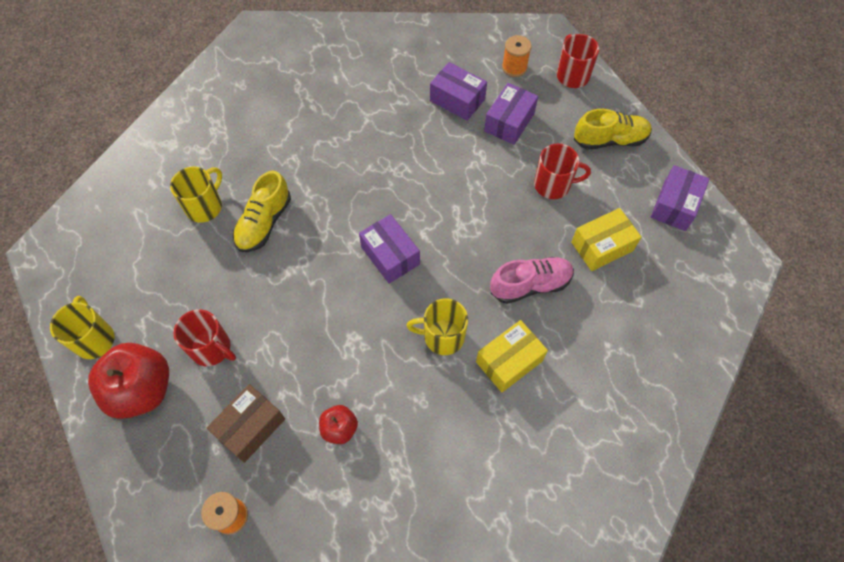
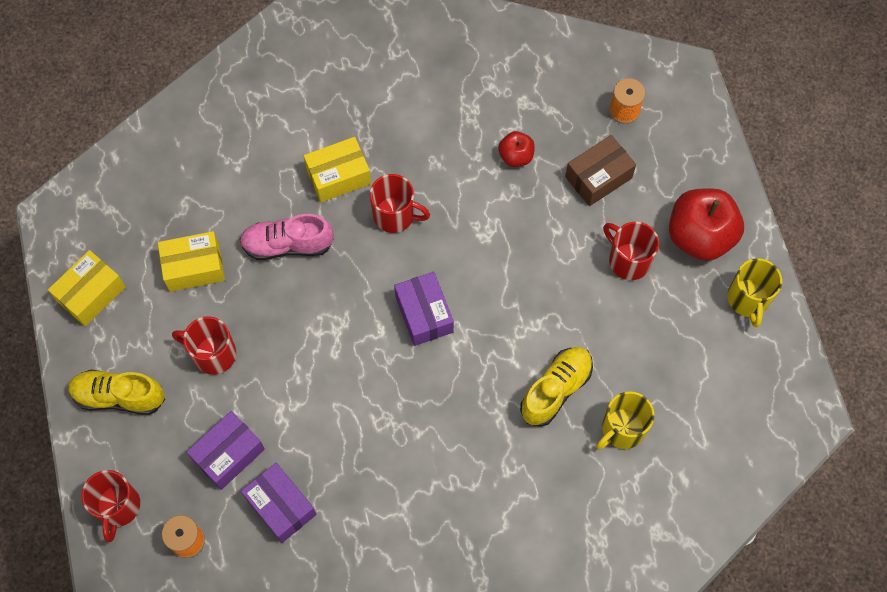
camera: 165 degrees left, 5 degrees up
yellow mug [406,298,468,355] -> red mug [370,174,430,233]
purple box [651,165,710,231] -> yellow box [48,250,126,326]

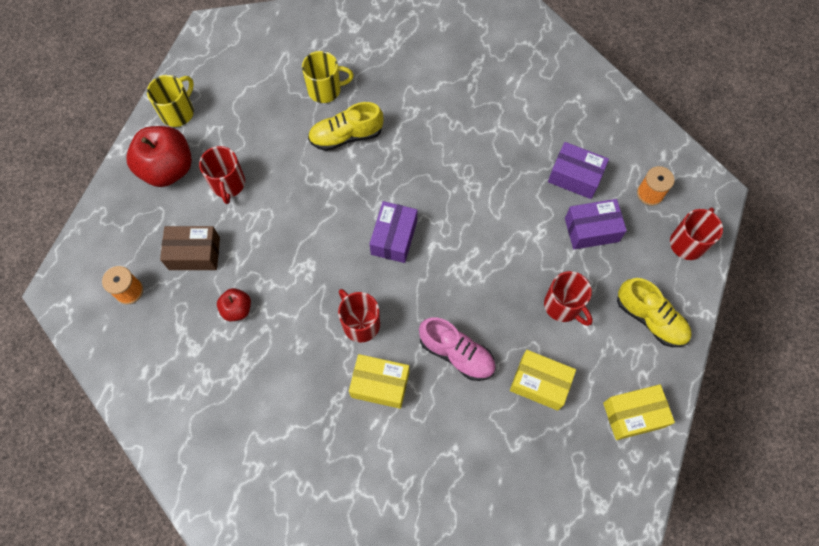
camera: 145 degrees left, 0 degrees up
purple box [241,463,316,543] -> purple box turned 60 degrees counterclockwise [548,142,609,199]

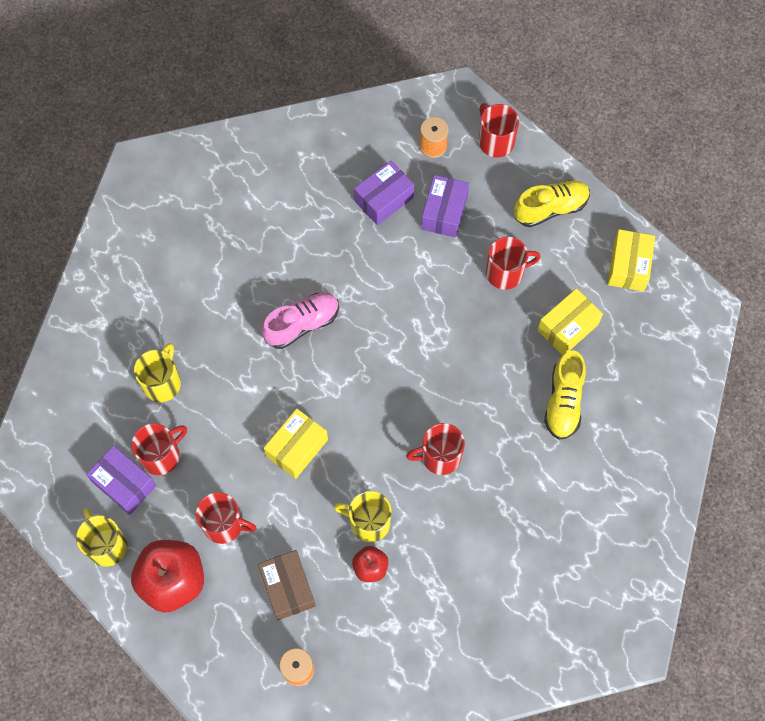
camera: 65 degrees left, 0 degrees up
brown box [160,226,220,270] -> brown box turned 45 degrees counterclockwise [258,550,316,620]
yellow shoe [308,102,383,151] -> yellow shoe moved to [544,350,586,440]
yellow box [349,354,409,409] -> yellow box moved to [264,409,328,479]
purple box [370,201,417,263] -> purple box moved to [86,446,156,515]
pink shoe [419,317,496,381] -> pink shoe moved to [262,293,339,349]
none -> red mug [131,423,187,475]
none -> yellow mug [334,491,392,542]

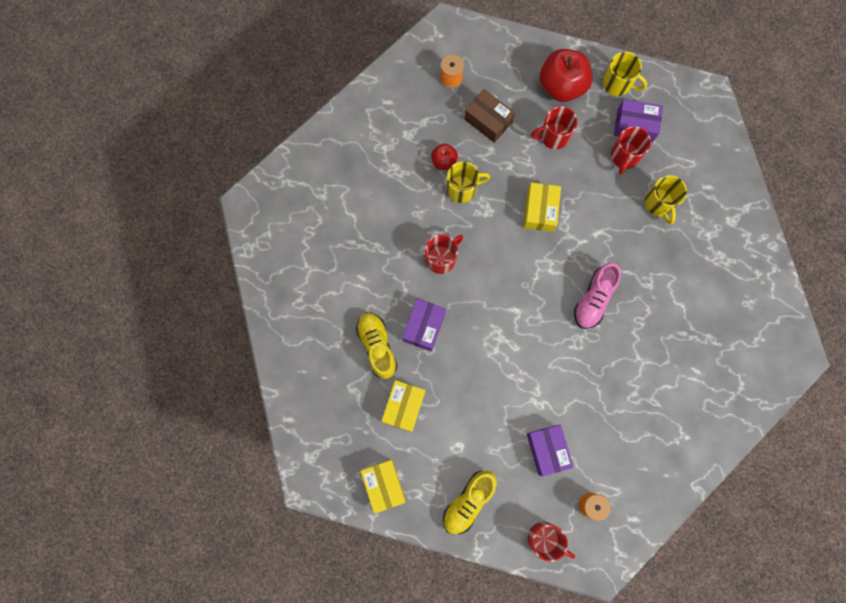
camera: 150 degrees right, 10 degrees up
purple box [354,161,414,225] -> purple box moved to [402,299,446,351]
red mug [486,237,541,290] -> none

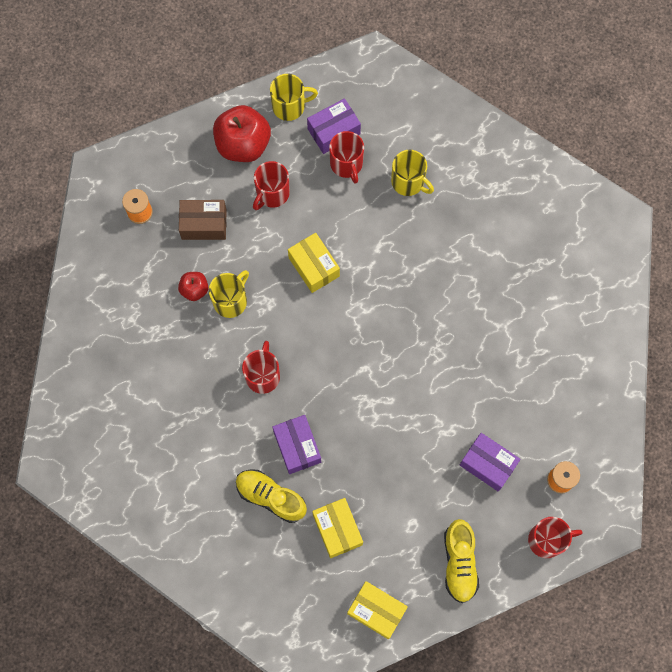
camera: 40 degrees left, 5 degrees down
pink shoe [574,263,621,329] -> none

